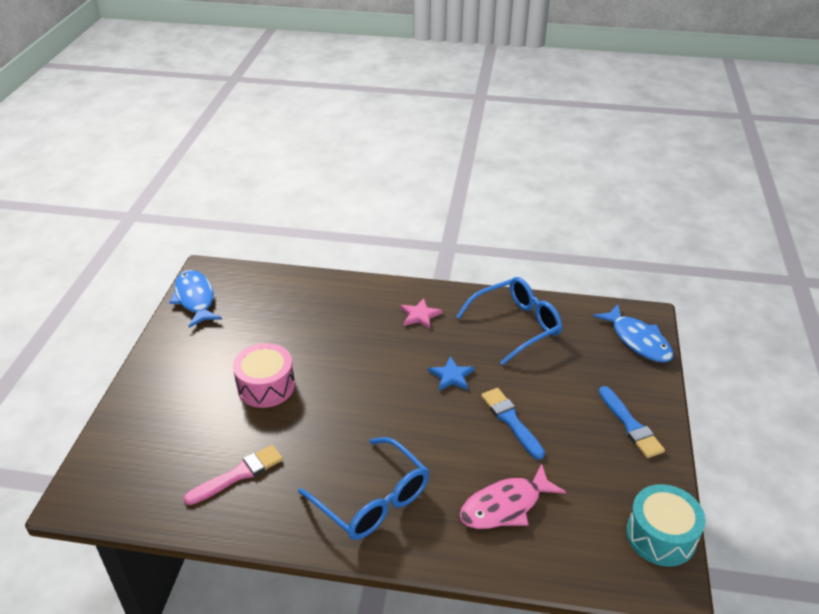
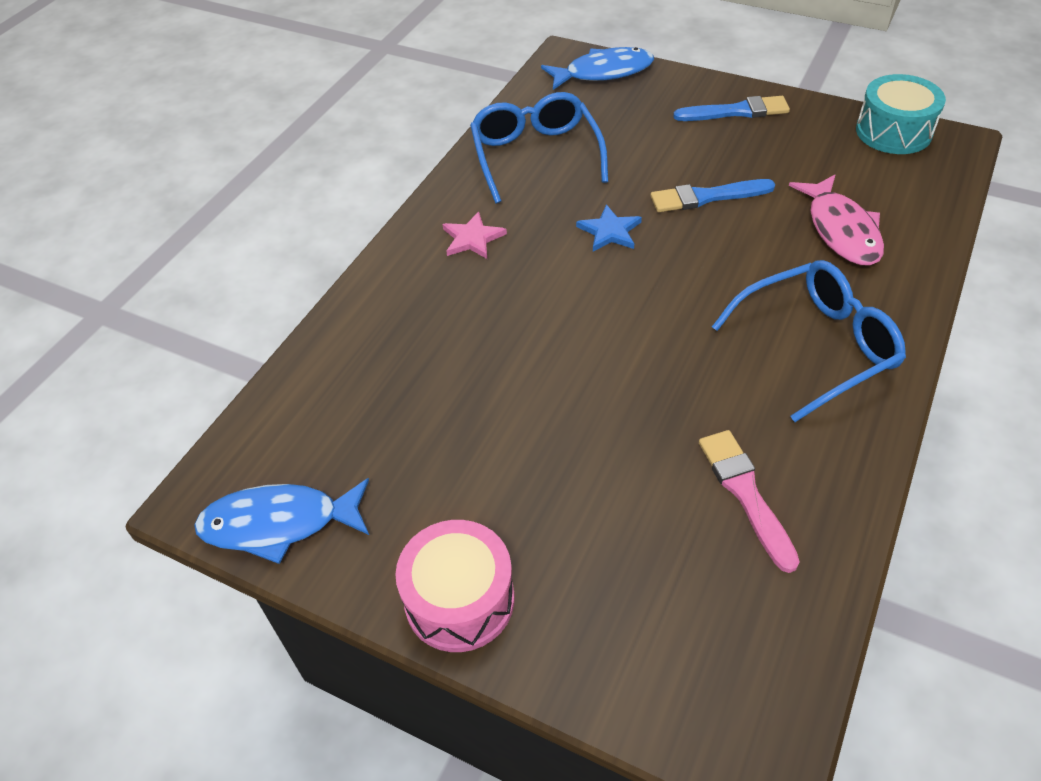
camera: 70 degrees left, 10 degrees up
pink drum [233,343,295,408] -> pink drum moved to [395,520,515,652]

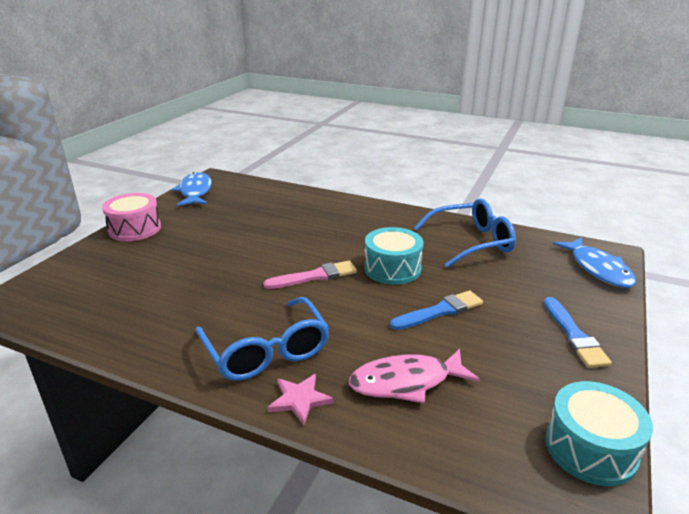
camera: 85 degrees right, 20 degrees down
pink star [442,211,507,259] -> pink star moved to [268,374,334,425]
blue star [576,204,642,252] -> turquoise drum [364,227,424,285]
blue brush [650,179,775,212] -> blue brush turned 75 degrees clockwise [390,291,483,330]
pink brush [699,430,800,573] -> pink brush moved to [263,261,357,289]

